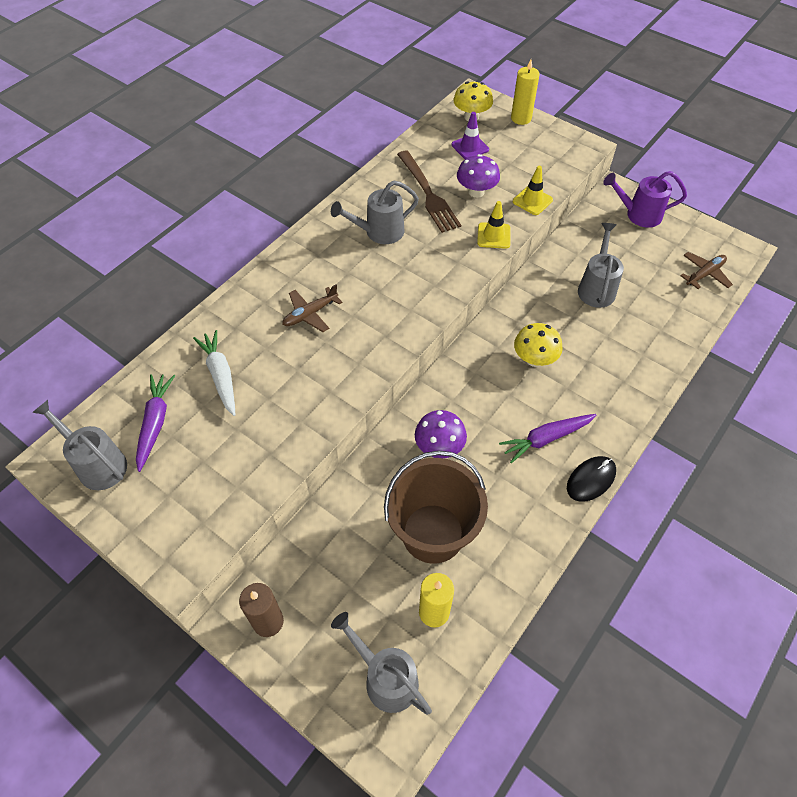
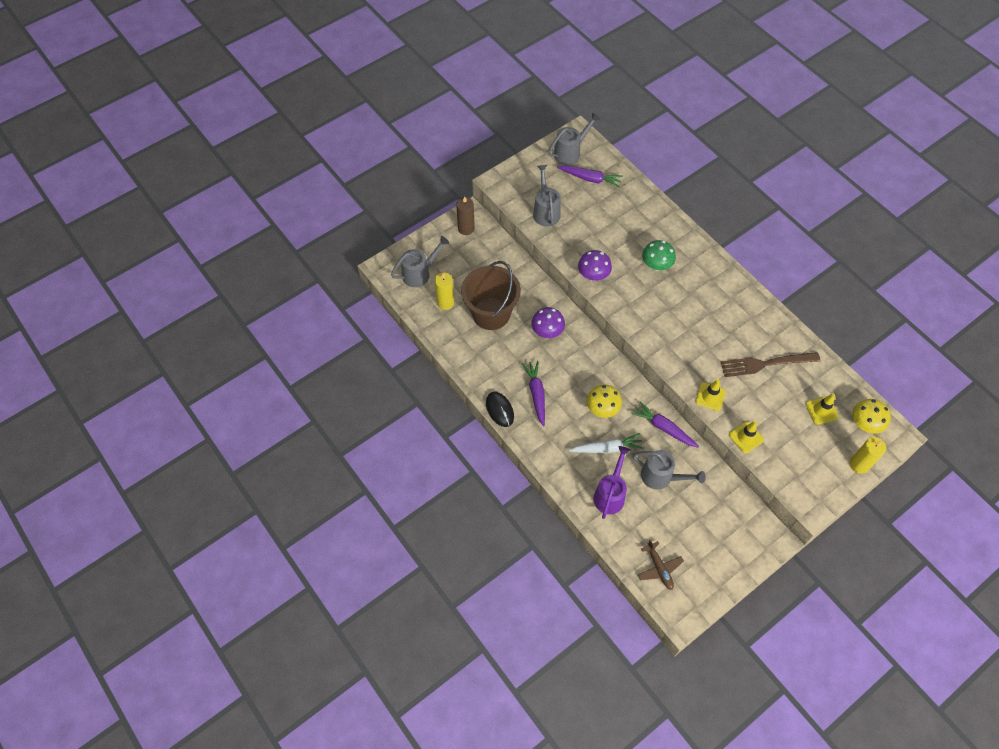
camera: 105 degrees right, 5 degrees up
white carrot [193,330,235,416] -> white carrot moved to [569,433,644,453]
brown plane [282,284,342,332] -> green mushroom [642,240,676,271]
grey watering can [331,180,419,244] -> grey watering can moved to [533,165,561,226]
purple traffic cone [451,112,489,159] -> yellow traffic cone [805,393,839,425]
purple mushroom [457,154,500,198] -> purple mushroom moved to [578,250,612,281]
purple watering can [603,171,687,228] -> purple watering can moved to [593,446,630,519]
none -> purple carrot [631,401,699,448]

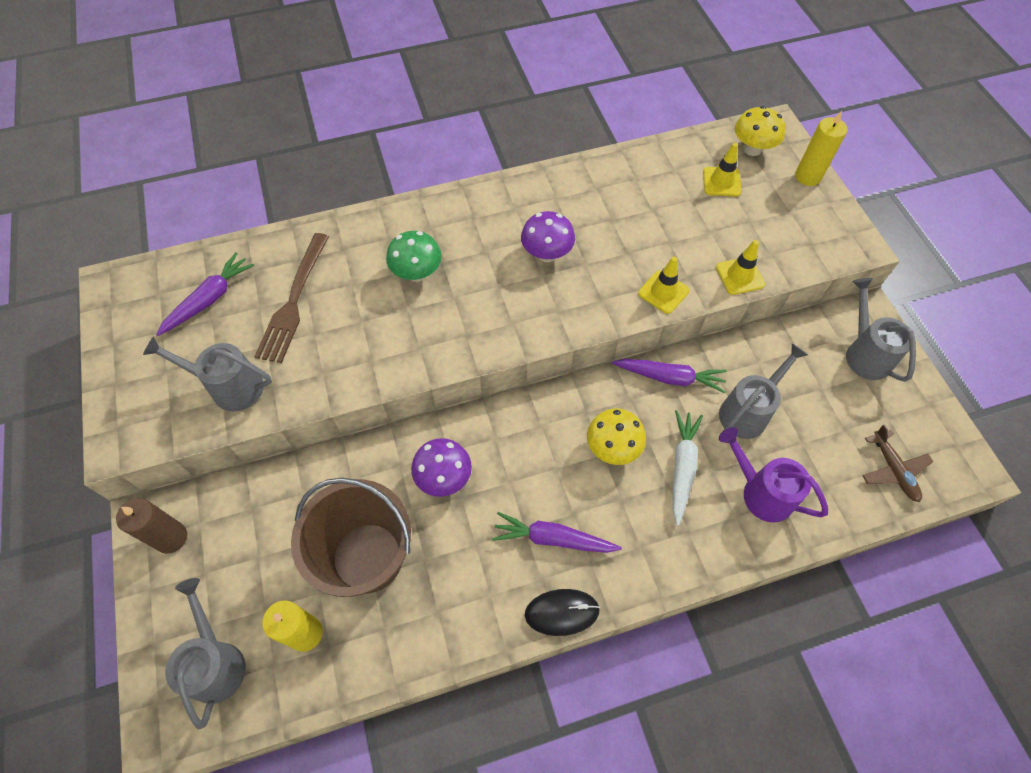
camera: 70 degrees left, 0 degrees up
grey watering can [548,113,600,165] -> grey watering can moved to [846,278,916,382]
purple mushroom [578,250,612,281] -> purple mushroom moved to [521,211,575,262]
purple carrot [631,401,699,448] -> purple carrot turned 135 degrees counterclockwise [612,359,727,393]
brown plane [638,540,684,590] -> brown plane turned 75 degrees clockwise [862,424,933,502]
brown fork [721,352,820,377] -> brown fork moved to [254,233,329,363]

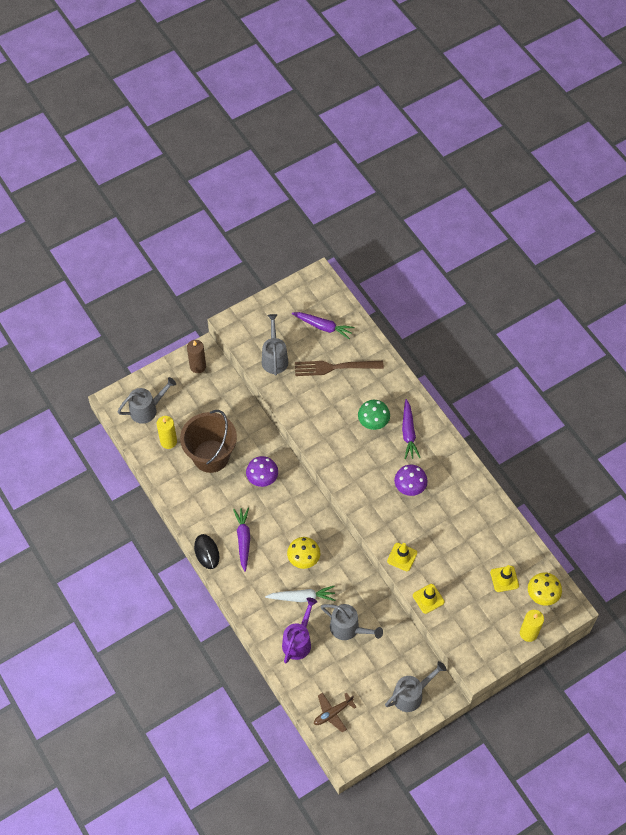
camera: 75 degrees right, 0 degrees up
purple carrot [612,359,727,393] -> purple carrot moved to [402,399,421,459]

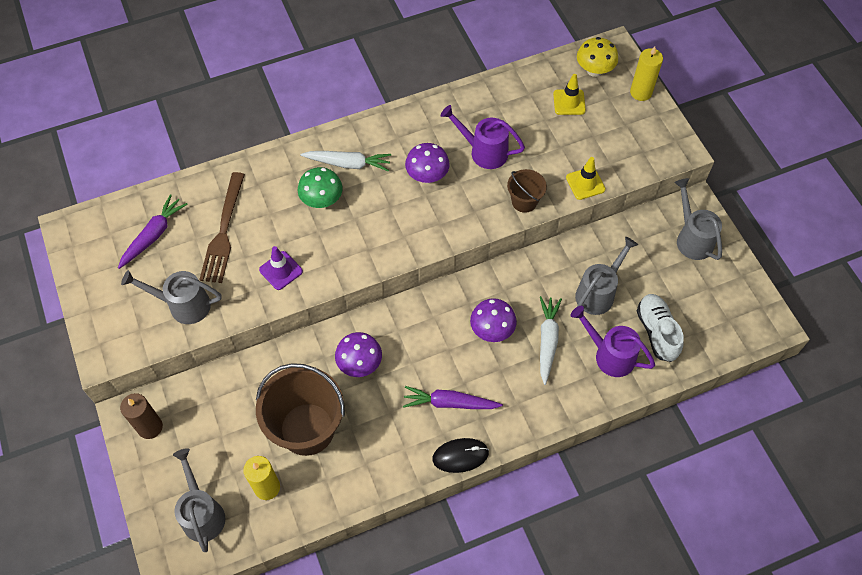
camera: 80 degrees left, 0 degrees up
yellow mushroom [287,537,320,569] -> purple mushroom [470,298,517,342]
brown plane [314,693,356,733] -> none
yellow traffic cone [387,543,417,571] -> brown bucket [507,169,547,213]
purple carrot [402,399,421,459] -> white carrot [300,151,391,172]
none -> purple traffic cone [259,246,303,290]
none -> purple watering can [441,105,525,169]
none -> white shoe [637,294,684,362]

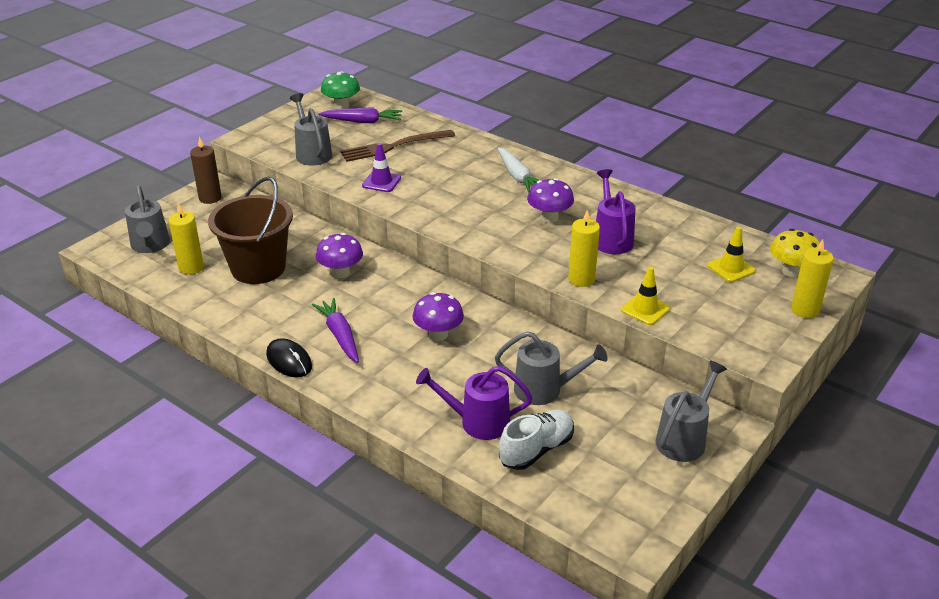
camera: 60 degrees right, 25 degrees down
grey watering can [173,448,225,552] -> grey watering can turned 120 degrees clockwise [125,185,170,253]
green mushroom [298,167,343,208] -> green mushroom moved to [321,71,360,109]
brown bucket [507,169,547,213] -> yellow candle [568,210,600,287]
white carrot [540,296,562,385] -> none
purple watering can [571,306,655,377] -> purple watering can turned 90 degrees counterclockwise [416,366,533,440]

